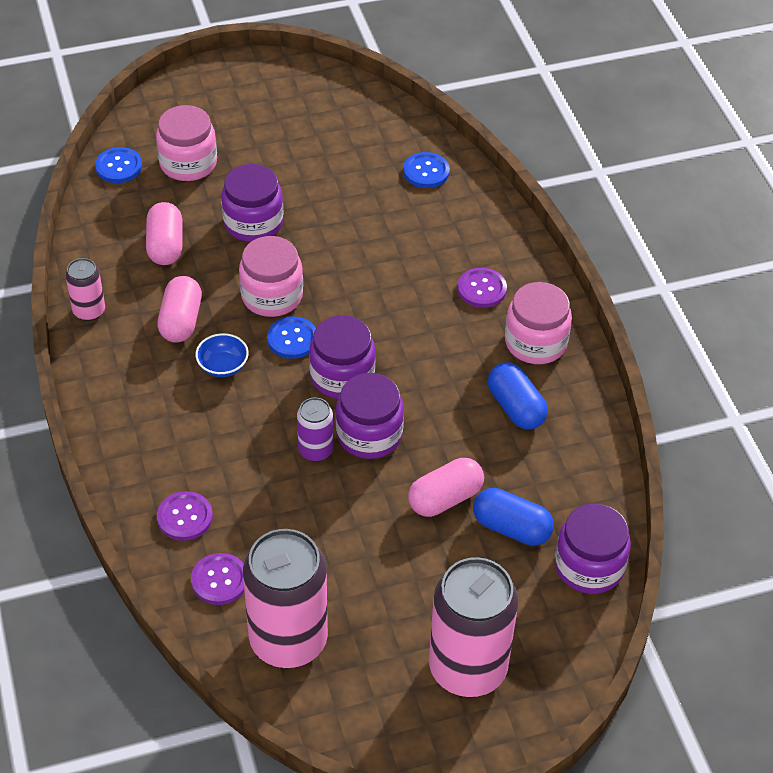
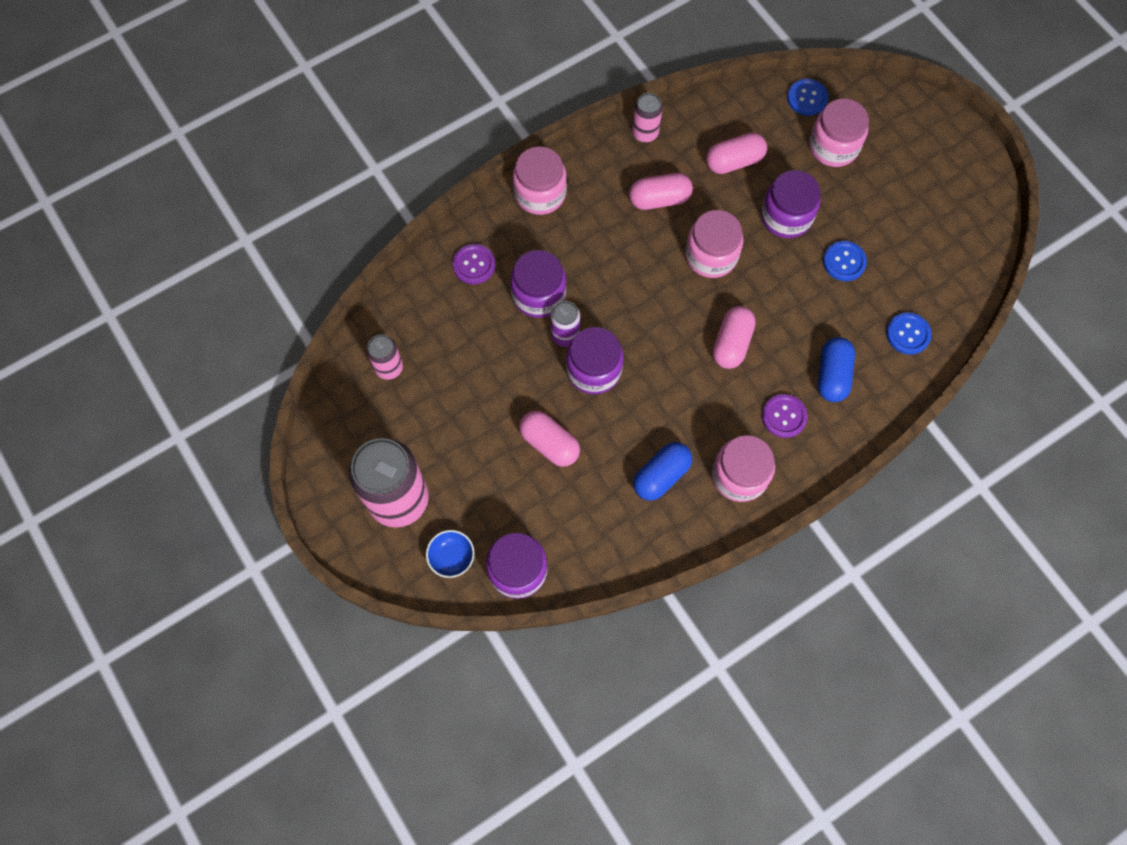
camera: 75 degrees right, 20 degrees up
purple button [191,553,244,605] -> none
blue bowl [195,333,249,377] -> blue bowl moved to [426,530,475,578]
pink can [243,529,328,668] -> pink can [366,335,403,380], size x0.49
blue button [267,316,316,359] -> blue button moved to [823,241,867,281]
purple jar [309,315,376,399] -> purple jar moved to [511,250,566,318]
blue capsule [473,488,554,546] -> blue capsule moved to [818,337,855,402]
none -> pink jar [513,146,567,215]
none -> pink capsule [713,306,756,369]

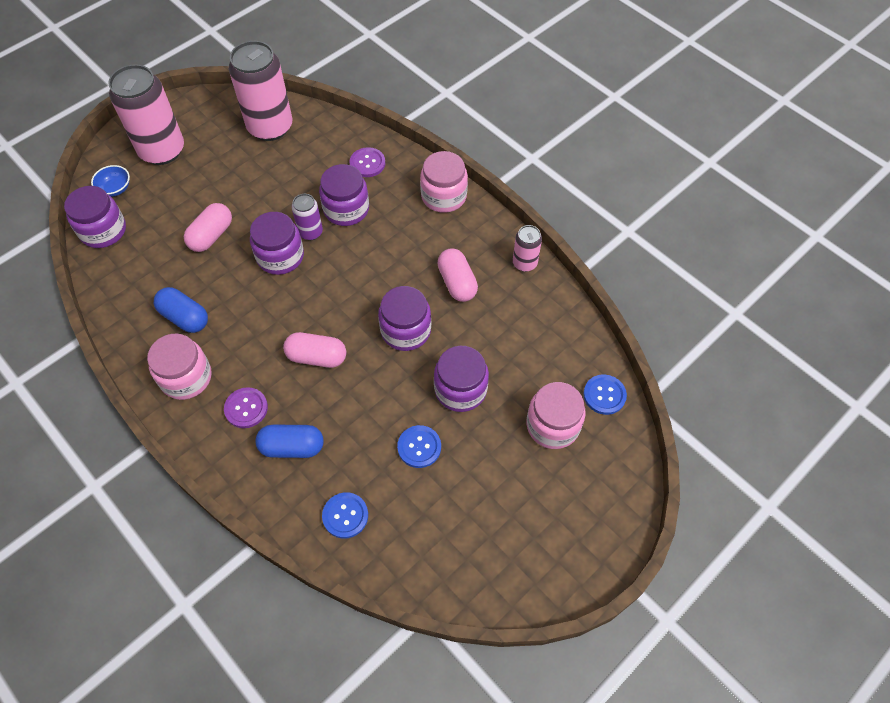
camera: 80 degrees right, 10 degrees down
pink can [366,335,403,380] -> pink can [229,41,292,141], size x2.05
pink jar [685,210,743,278] -> purple jar [378,286,431,351]
pink capsule [706,132,767,174] -> none

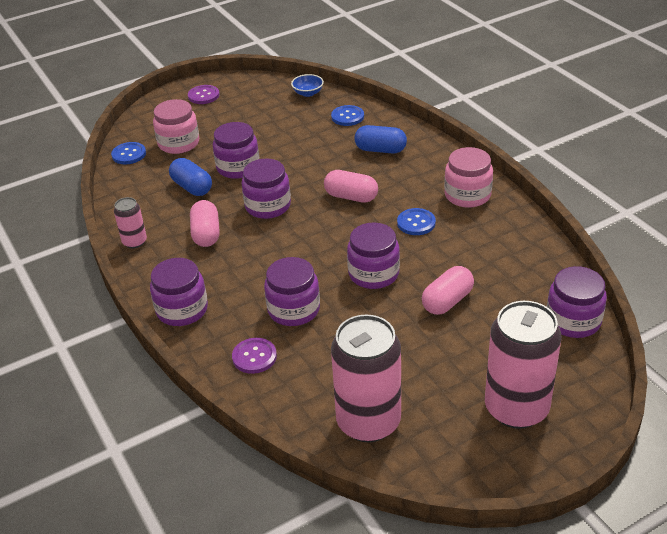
camera: 165 degrees left, 20 degrees down
blue bowl [91,165,130,197] -> blue bowl moved to [291,74,324,97]
blue capsule [154,287,208,333] -> blue capsule moved to [169,158,212,196]
purple button [224,387,268,428] -> purple button moved to [188,85,219,104]
purple can [292,194,323,240] -> none
blue button [397,425,441,468] -> blue button moved to [397,208,436,235]
pink jar [420,151,468,213] -> purple jar [150,258,208,326]

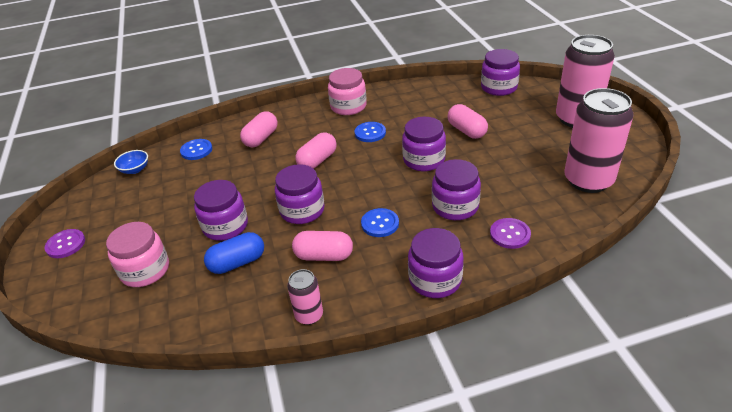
camera: 75 degrees left, 0 degrees up
blue button [111,142,146,165] -> blue button moved to [361,208,399,237]
blue capsule [354,125,407,154] -> pink capsule [240,111,278,147]

